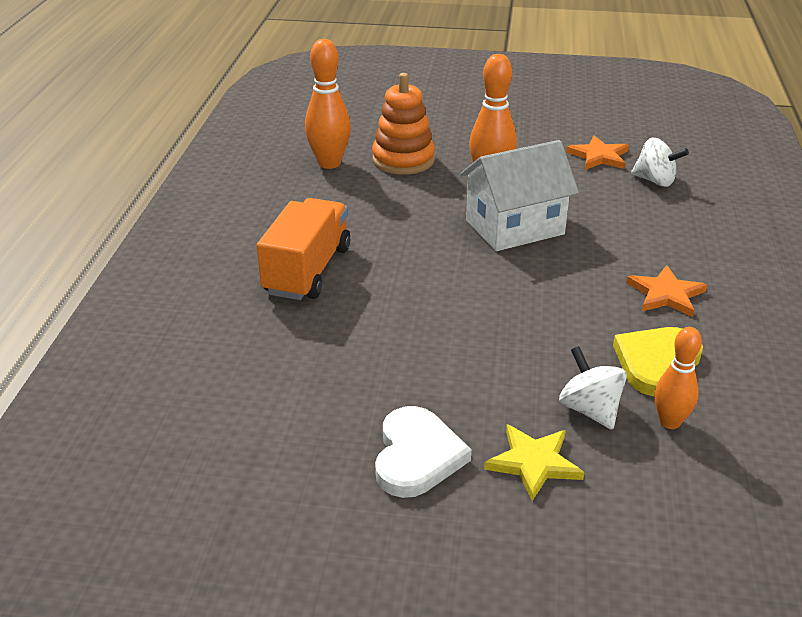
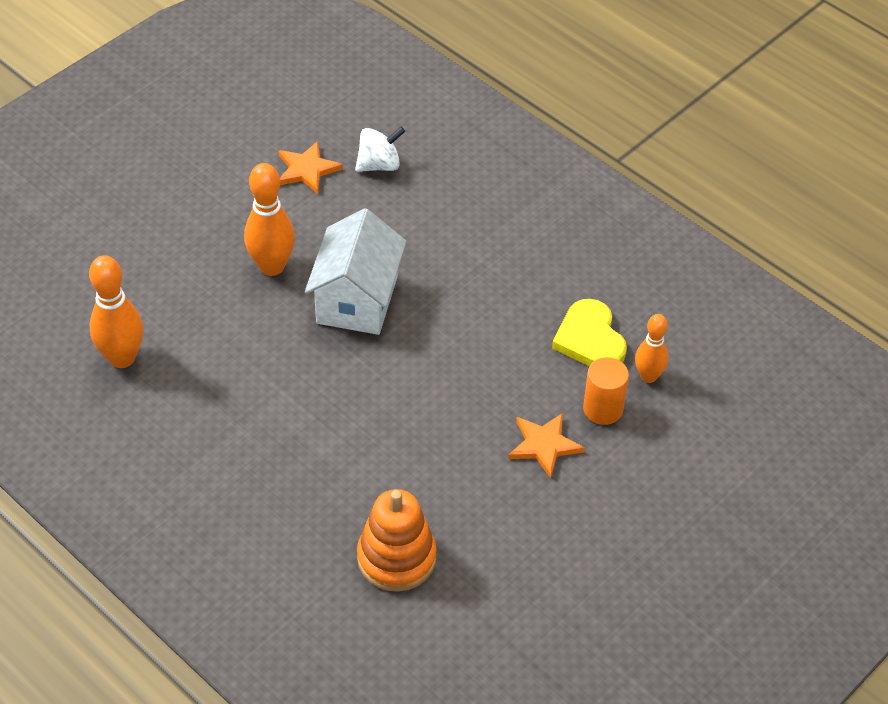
camera: 55 degrees left, 15 degrees up
orange truck [257,198,350,300] -> none
orange stacking toy [372,73,435,175] -> orange stacking toy moved to [357,489,437,592]
white heart [375,406,472,498] -> none
yellow star [484,424,585,501] -> none
white spinning top [559,346,627,430] -> orange cylinder [583,357,629,425]
orange star [626,265,707,317] -> orange star moved to [508,413,585,478]

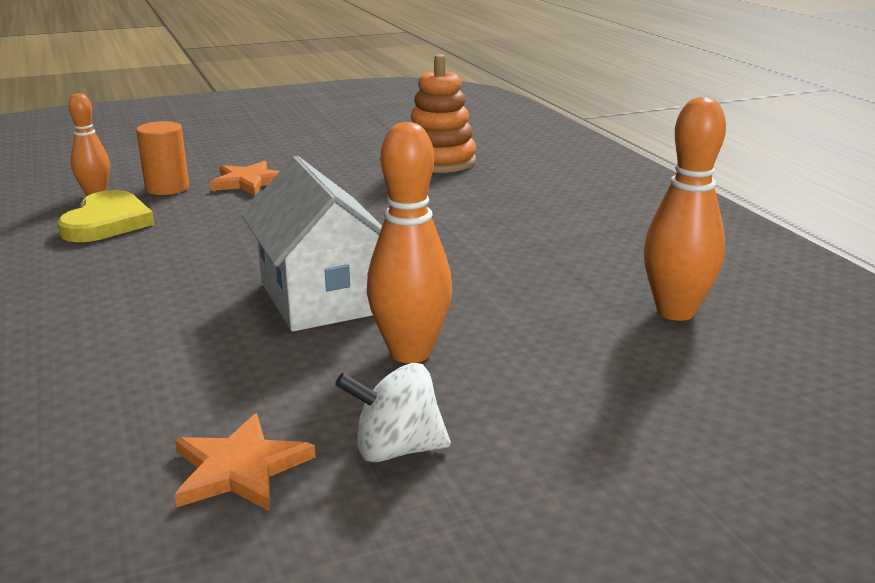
camera: 155 degrees left, 25 degrees down
white house [305,208,407,335] -> white house turned 60 degrees counterclockwise [242,156,382,332]
white spinning top [355,127,405,172] -> white spinning top moved to [335,363,451,462]

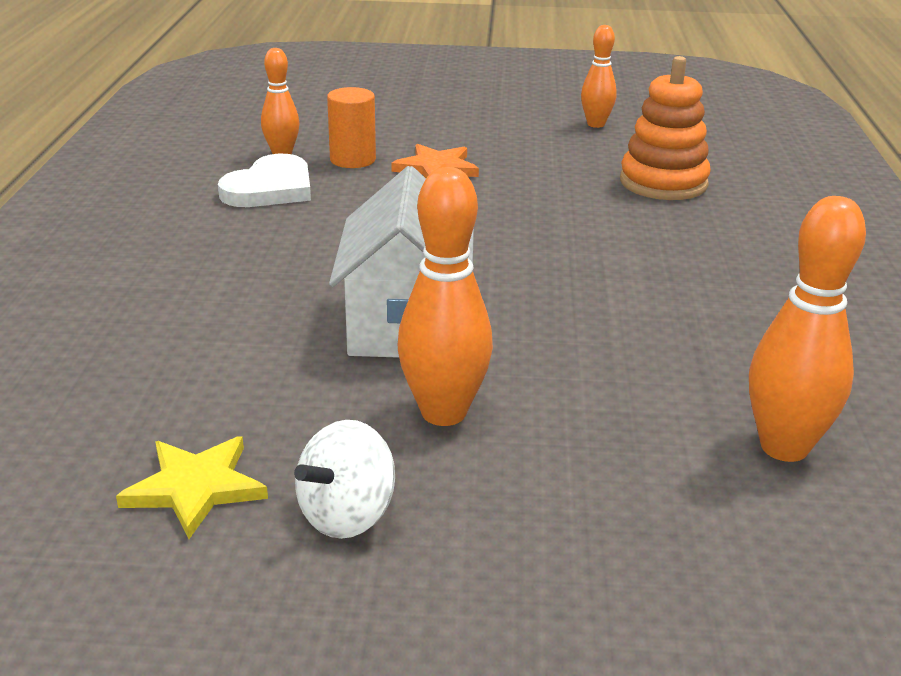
camera: 25 degrees right, 5 degrees up
yellow heart [57,190,154,242] -> white heart [218,154,311,207]
orange star [174,413,316,511] -> yellow star [116,436,268,539]
white spinning top [335,363,451,462] -> white spinning top turned 75 degrees counterclockwise [294,420,395,539]
none -> orange bowling pin [581,25,617,128]

